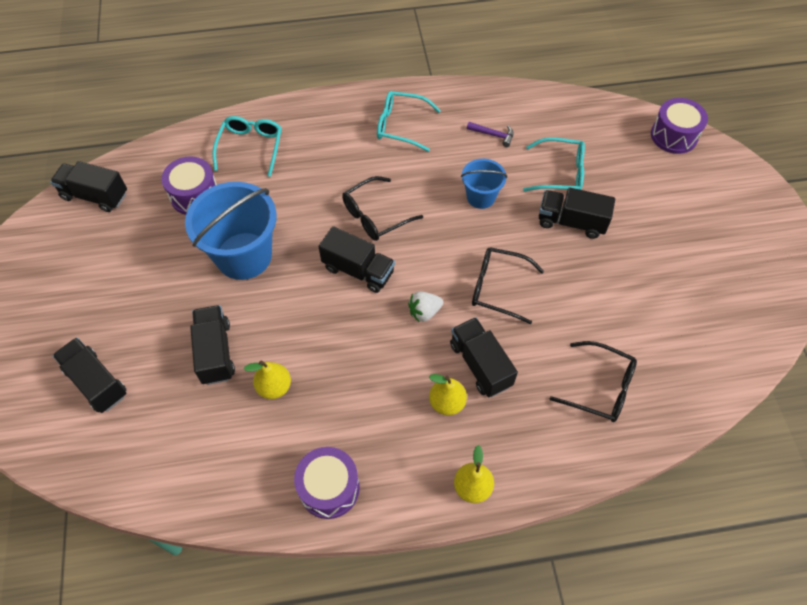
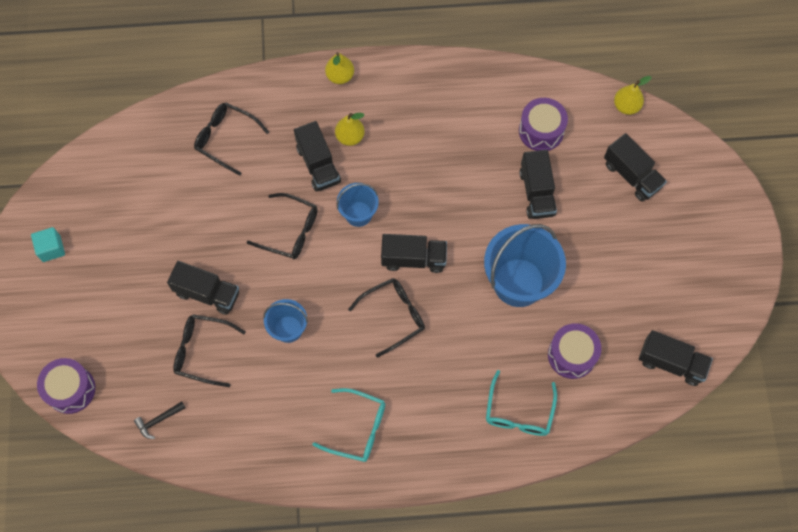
camera: 175 degrees left, 10 degrees up
yellow pear [244,360,291,399] -> yellow pear moved to [614,76,652,115]
purple drum [294,447,360,519] -> purple drum moved to [519,98,568,151]
black truck [318,226,395,293] -> black truck turned 150 degrees clockwise [381,234,447,273]
white strawberry [408,291,443,322] -> blue bucket [336,183,379,227]
purple hammer [467,122,514,147] -> none
turquoise glasses [523,137,585,191] -> black glasses [173,314,246,387]
none -> turquoise cube [31,227,65,262]
none -> black hammer [134,401,186,439]

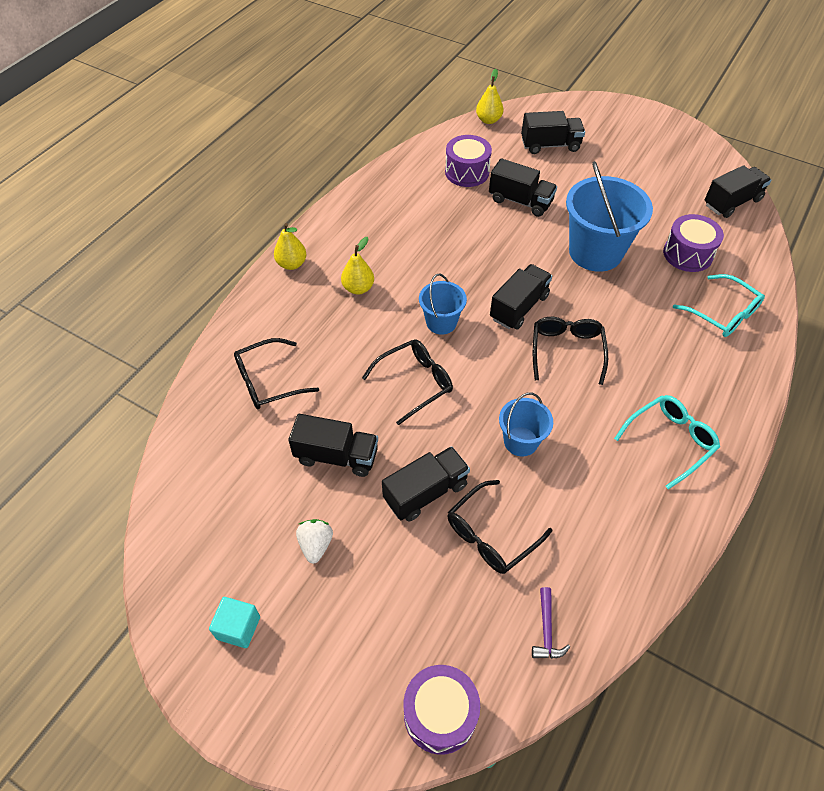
camera: 55 degrees left, 15 degrees down
black hammer [134,401,186,439] -> purple hammer [532,587,570,659]
black truck [294,121,341,192] -> black truck moved to [288,414,378,477]
none -> white strawberry [296,519,333,564]

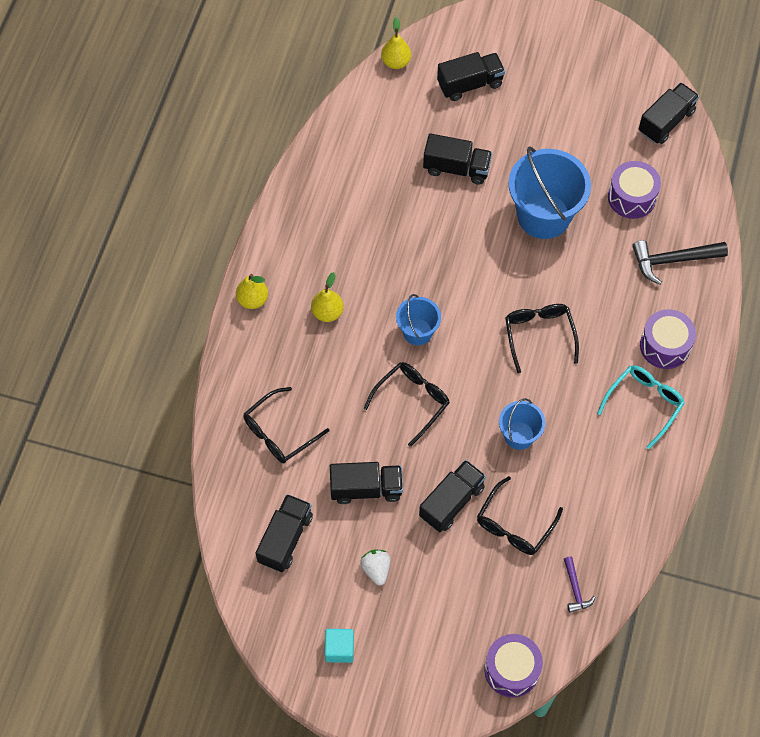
camera: 15 degrees left, 10 degrees up
purple drum [445,135,492,187] -> purple drum moved to [640,309,696,369]
black truck [490,264,552,330] -> black truck moved to [256,494,313,572]
turquoise glasses [673,274,765,337] -> black hammer [632,240,728,285]

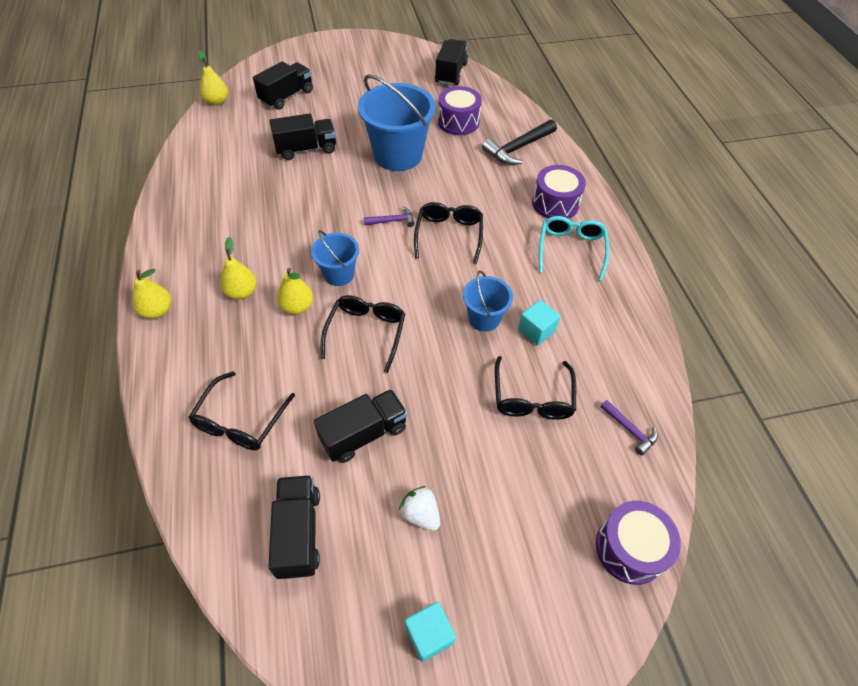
camera: 30 degrees left, 10 degrees down
black truck [419,460,486,532] -> none
black glasses [505,304,579,373] -> black glasses turned 45 degrees clockwise [414,202,483,264]
none -> yellow pear [277,268,313,314]
none -> purple hammer [364,206,415,227]
none -> turquoise cube [518,300,561,346]

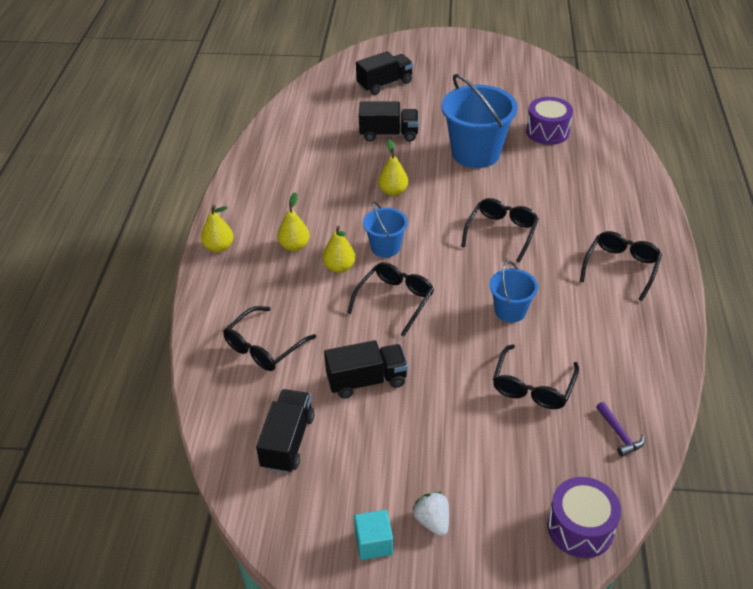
camera: 20 degrees right, 10 degrees down
yellow pear [198,50,228,105] -> yellow pear moved to [378,139,408,196]
purple hammer [364,206,415,227] -> none
white strawberry [399,486,440,531] -> white strawberry moved to [412,492,449,536]
black truck [435,39,468,86] -> none
black hammer [482,119,557,165] -> none
turquoise cube [518,300,561,346] -> none
purple drum [532,165,586,219] -> none
turquoise glasses [539,216,609,281] -> black glasses [580,231,662,301]

